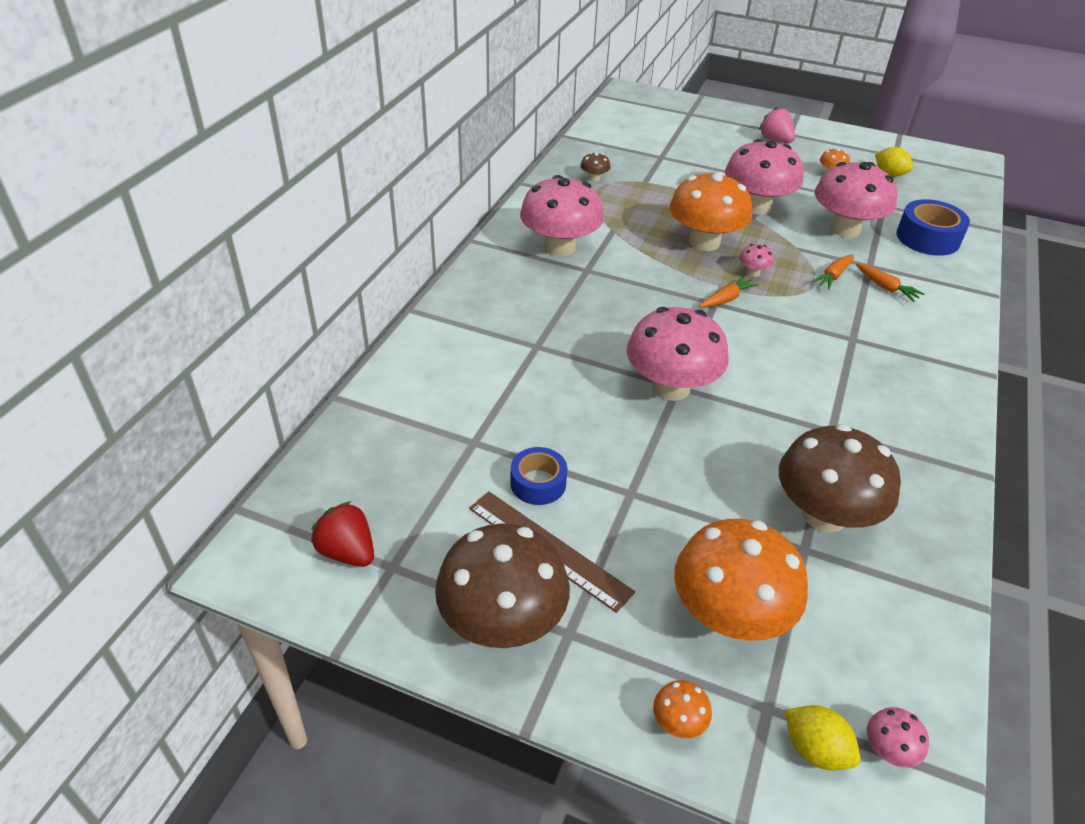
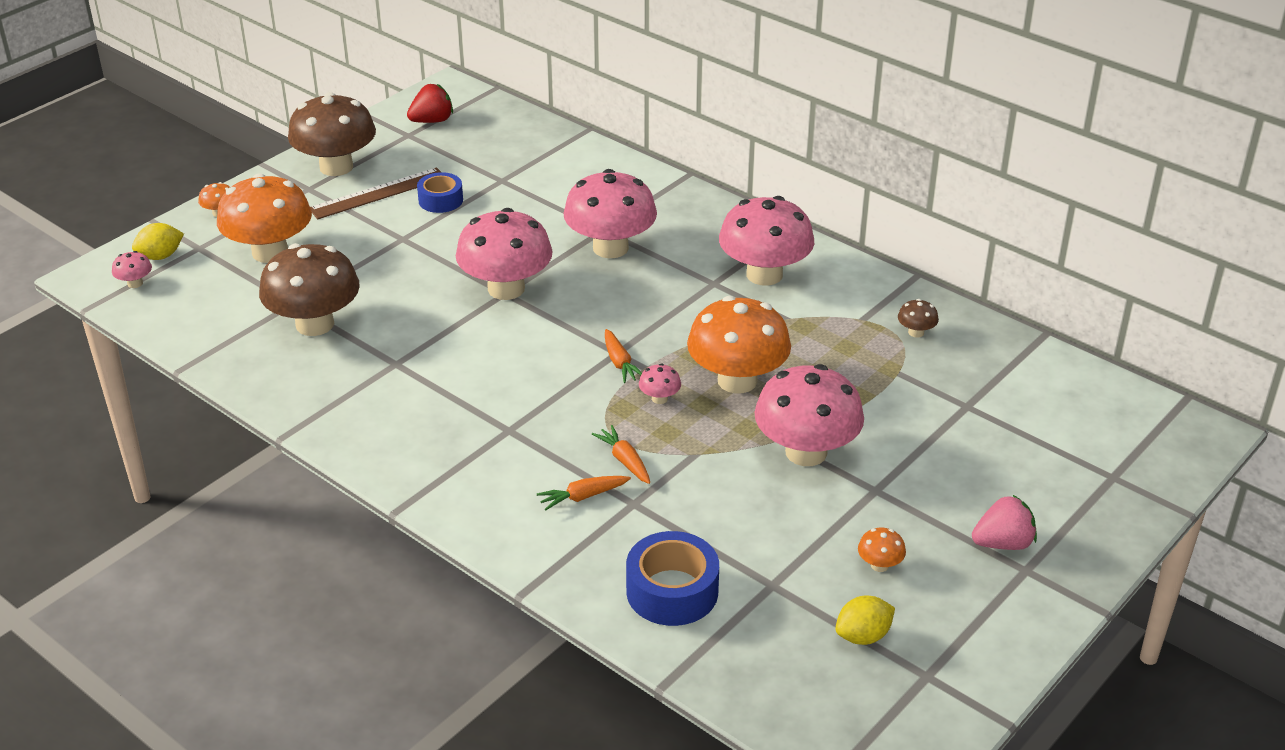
camera: 110 degrees right, 5 degrees down
pink mushroom [815,162,897,238] -> pink mushroom moved to [563,169,657,258]

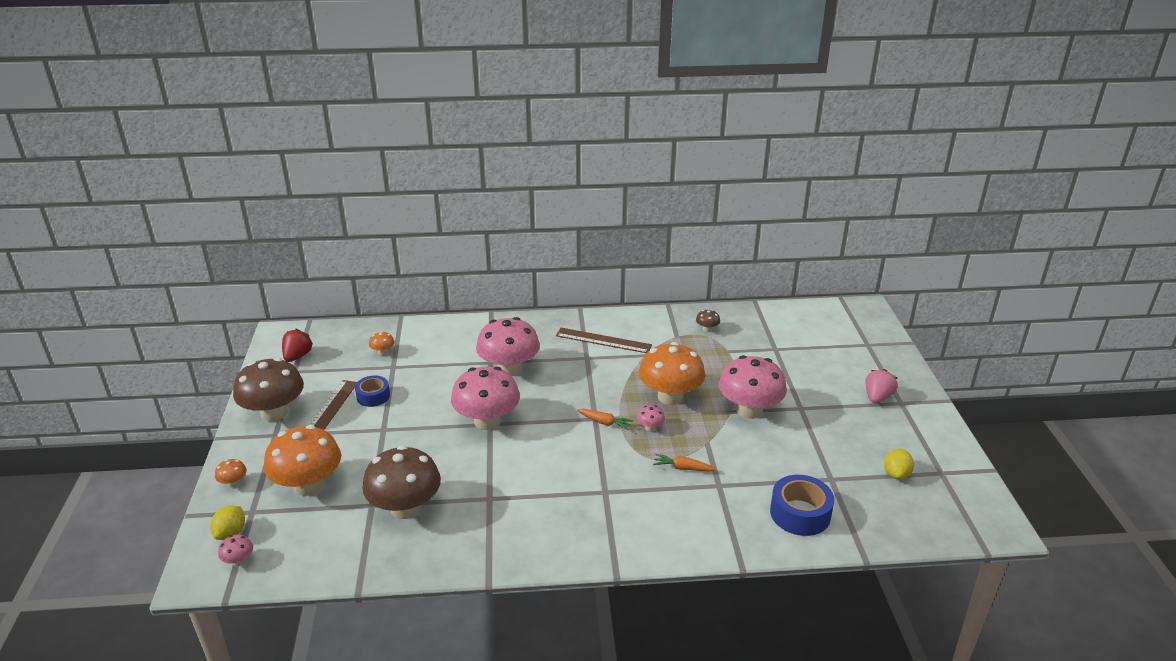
camera: 45 degrees left, 5 degrees down
orange carrot [537,476,631,511] -> none
pink mushroom [719,196,814,286] -> brown ruler [556,328,652,353]
orange mushroom [858,528,906,572] -> orange mushroom moved to [369,331,395,355]

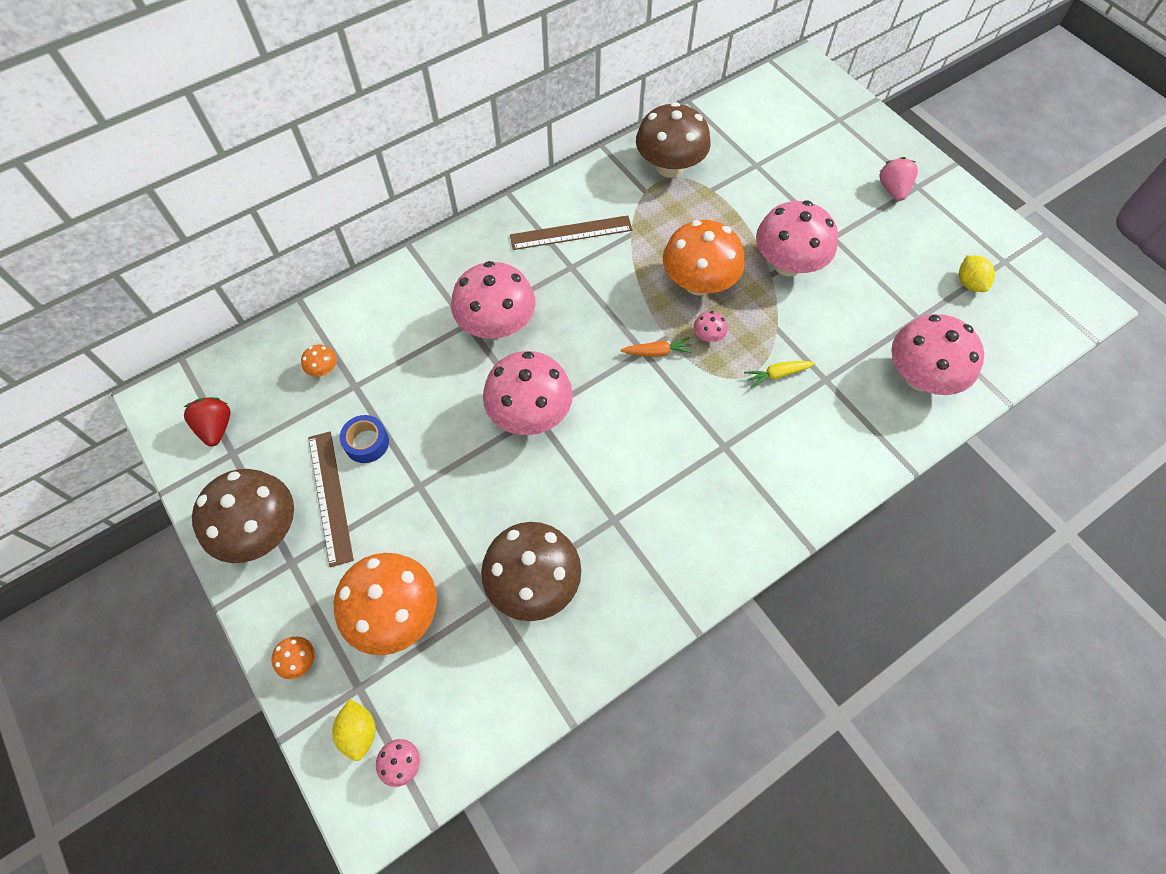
camera: 30 degrees left, 30 degrees up
orange carrot [653,454,716,471] -> yellow carrot [744,361,815,388]
brown mushroom [696,310,720,332] -> brown mushroom [636,102,711,177], size x2.44
blue tape [770,475,834,536] -> pink mushroom [891,314,984,395]

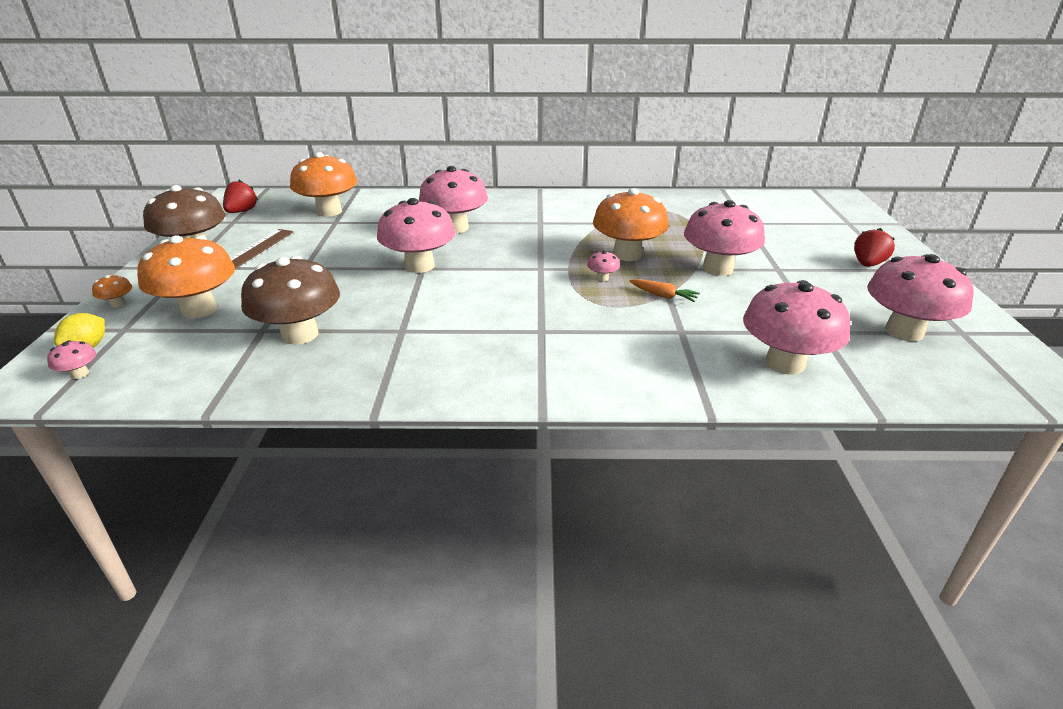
camera: 35 degrees right, 30 degrees down
orange mushroom [301,345,337,377] -> orange mushroom [290,152,357,217], size x2.44
blue tape [340,415,389,463] -> none
brown ruler [510,215,633,250] -> none
orange carrot [620,337,693,357] -> orange carrot moved to [629,279,700,302]
brown mushroom [636,102,711,177] -> none
yellow carrot [744,361,815,388] -> none
pink strawberry [879,157,918,201] -> red strawberry [854,228,895,267]
yellow lemon [959,255,995,292] -> pink mushroom [867,254,974,341]

